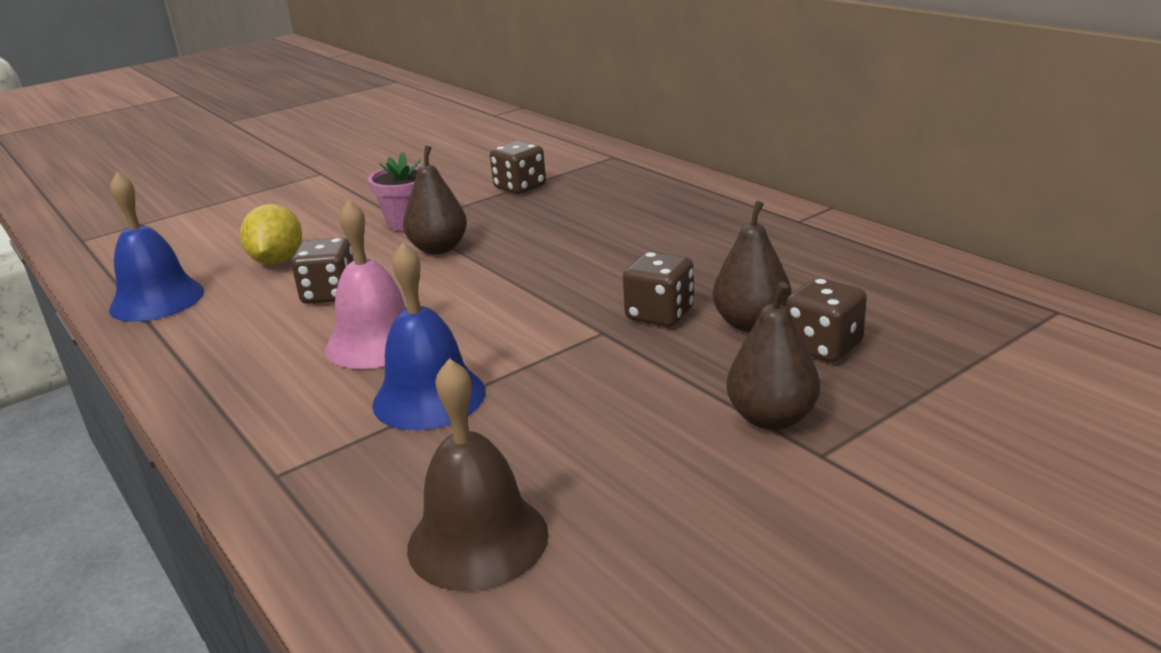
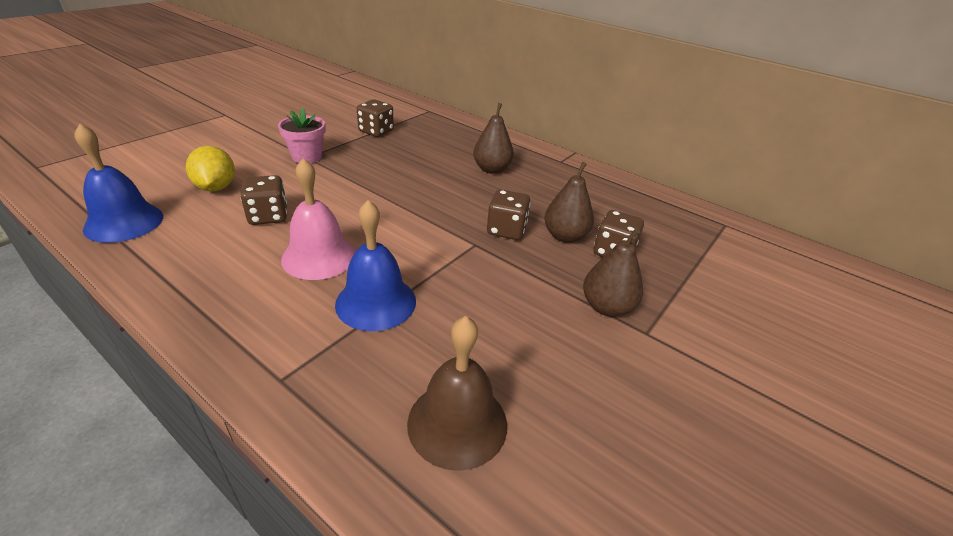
camera: 20 degrees left, 10 degrees up
brown pear [403,146,467,254] -> brown pear moved to [473,103,514,174]

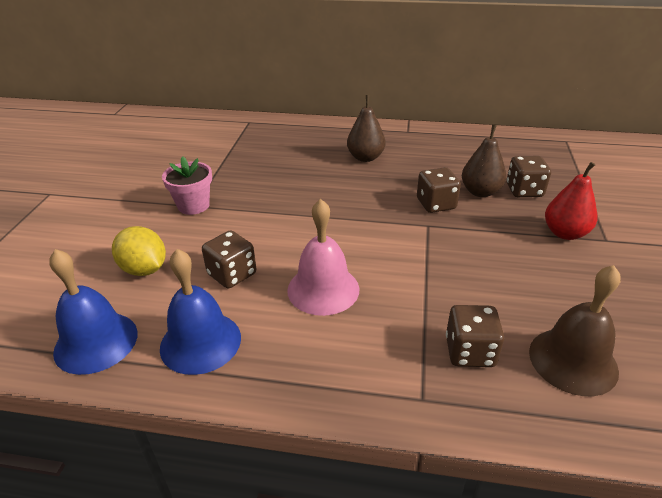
camera: 25 degrees left, 0 degrees up
blue bell [335,200,416,331] -> blue bell moved to [160,249,241,375]
brown dice [357,99,394,137] -> brown dice moved to [446,305,504,367]
brown pear [583,228,643,317] -> red pear [545,162,598,240]

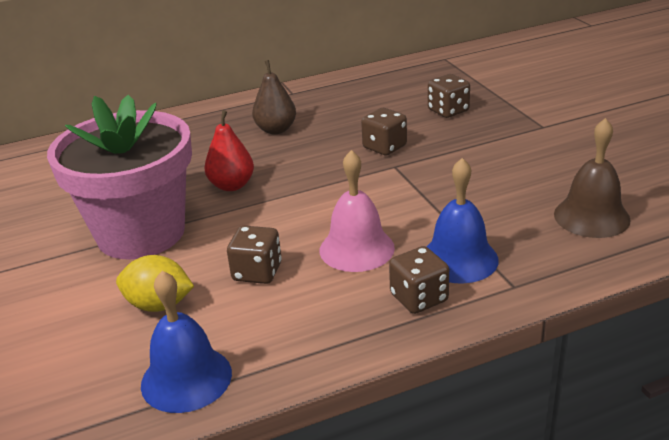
camera: 30 degrees left, 5 degrees down
blue bell [160,249,241,375] -> blue bell moved to [427,158,499,284]
pink flower pot [162,156,212,215] -> pink flower pot [47,95,192,260], size x2.31
brown dice [446,305,504,367] -> brown dice moved to [389,246,449,314]
brown pear [462,125,506,197] -> none
red pear [545,162,598,240] -> red pear moved to [204,110,254,191]

